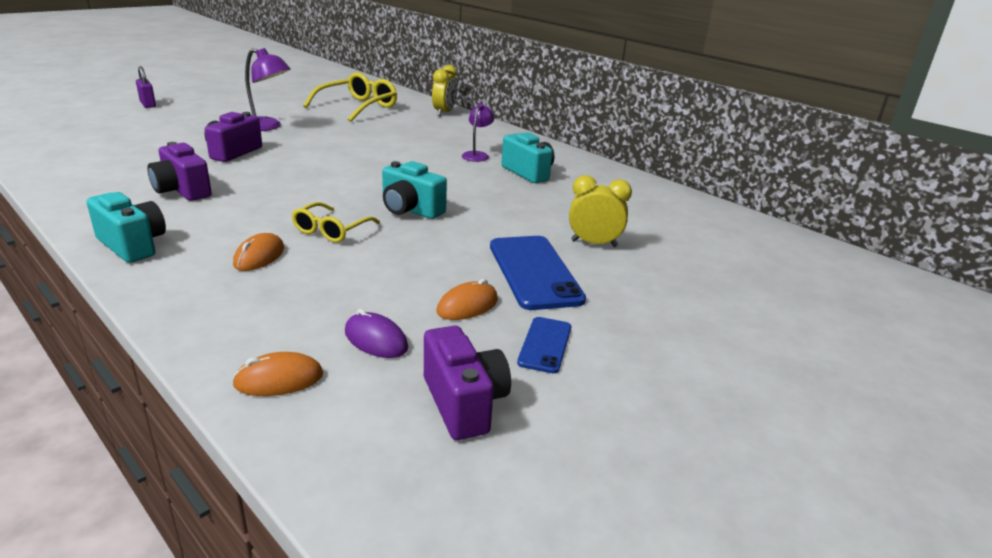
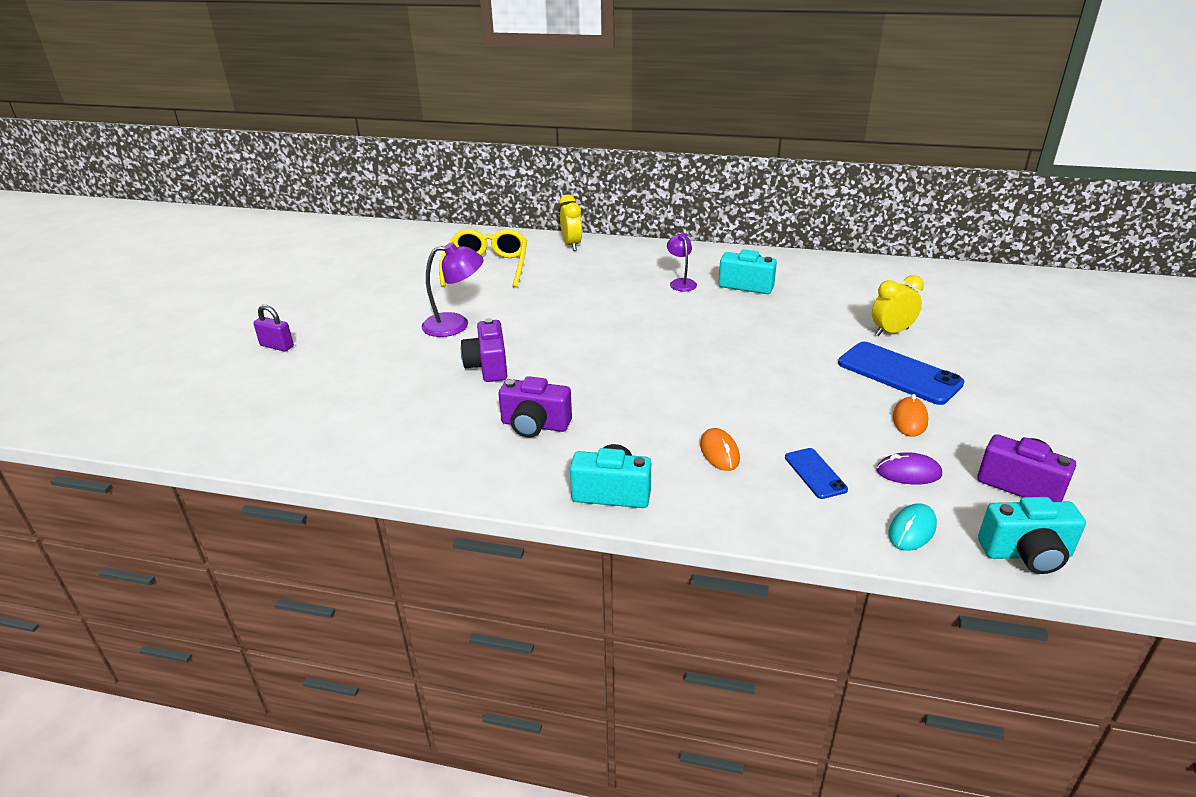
camera: 30 degrees left, 5 degrees up
orange mouse [232,352,323,396] -> turquoise mouse [888,503,937,551]
yellow glasses [291,202,380,243] -> none
turquoise camera [382,161,447,219] -> turquoise camera moved to [978,497,1086,574]
blue phone [517,317,571,373] -> blue phone moved to [785,448,848,499]

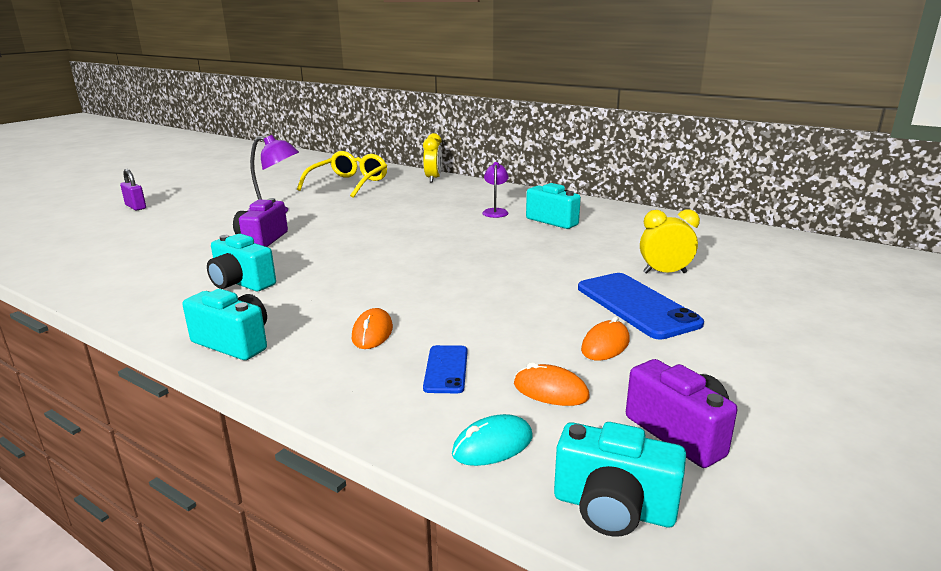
camera: 20 degrees right, 10 degrees down
purple camera [499,376,572,437] -> turquoise camera [207,234,276,291]
purple mouse [876,452,942,484] -> orange mouse [514,362,590,406]

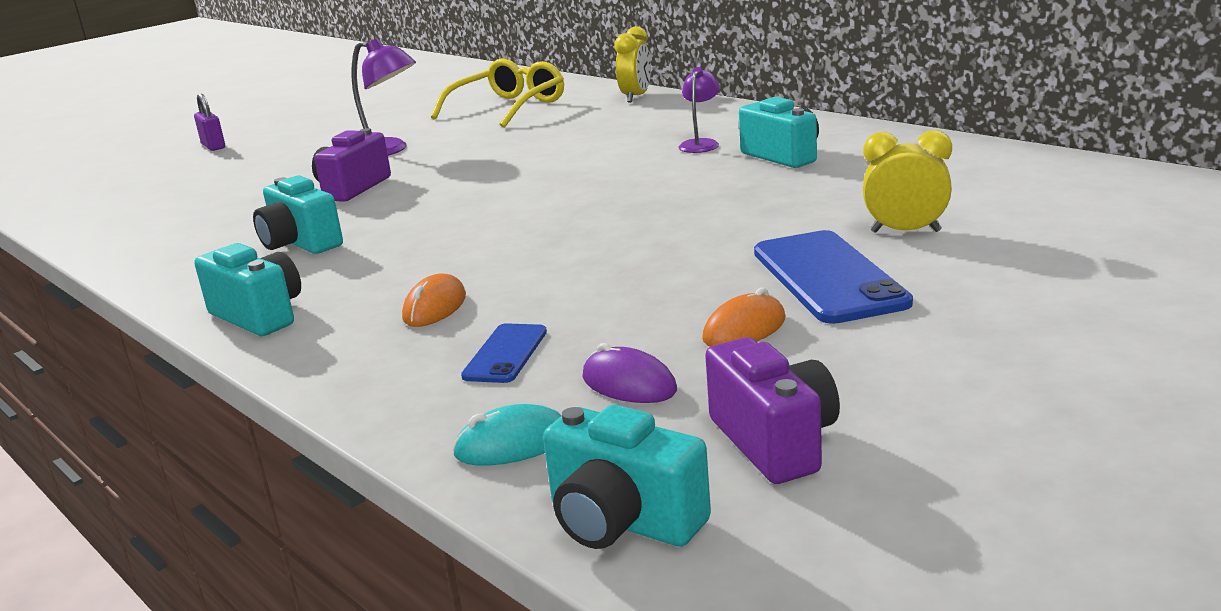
camera: 15 degrees right, 0 degrees up
orange mouse [514,362,590,406] -> purple mouse [583,343,677,403]

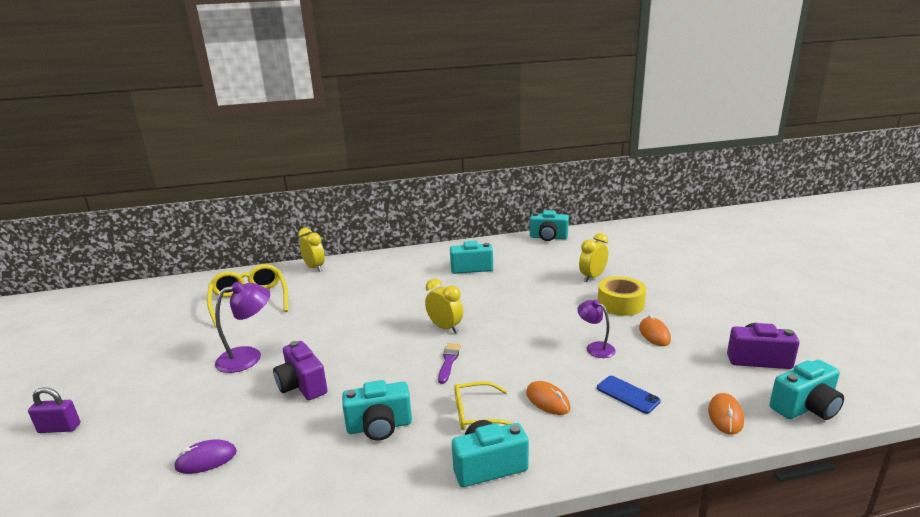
camera: 60 degrees left, 0 degrees up
turquoise mouse [452,404,562,466] -> orange mouse [708,393,744,435]
purple mouse [583,343,677,403] -> purple mouse moved to [174,439,237,474]
purple lamp [678,67,720,153] -> purple lamp moved to [577,300,616,358]
blue phone [754,230,913,324] -> yellow tape [598,276,646,316]
none -> yellow clock [425,279,463,333]
none -> purple brush [438,343,461,384]
none -> yellow glasses [454,382,513,430]
none -> turquoise camera [530,210,569,241]

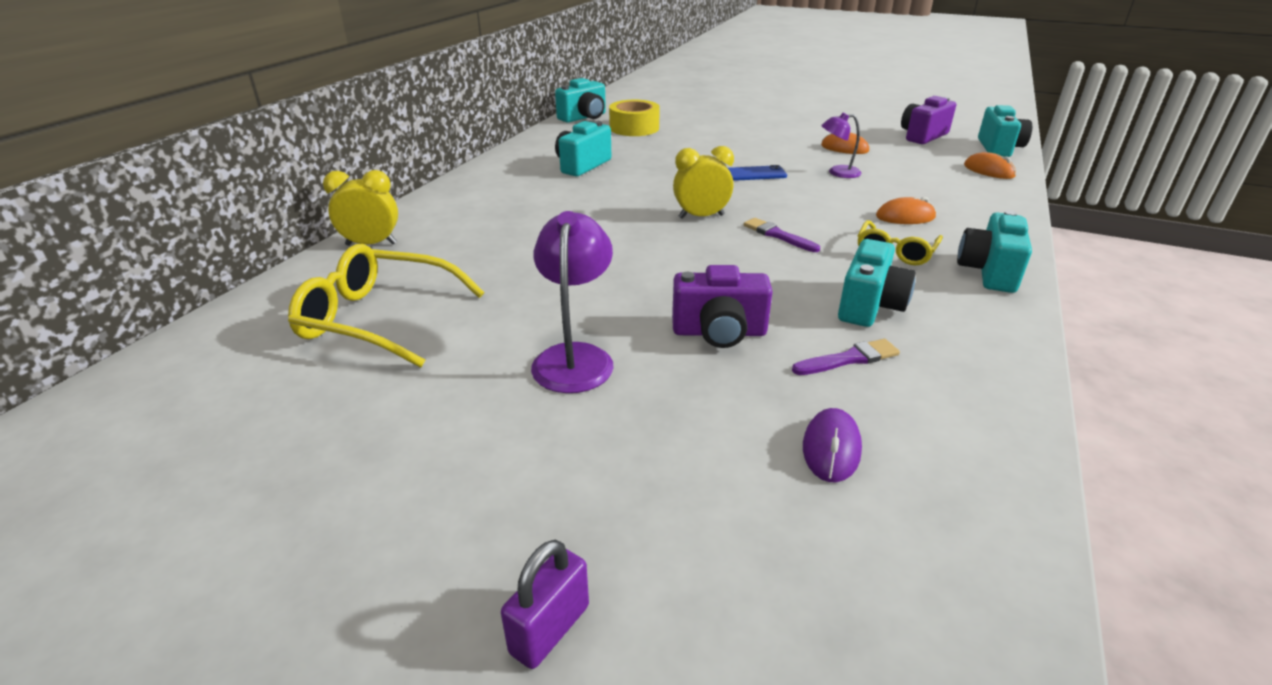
camera: 55 degrees left, 10 degrees up
yellow clock [579,233,608,282] -> none
blue phone [597,376,661,414] -> blue phone moved to [728,165,787,181]
yellow tape [598,276,646,316] -> yellow tape moved to [609,100,660,136]
none -> purple brush [792,339,900,375]

